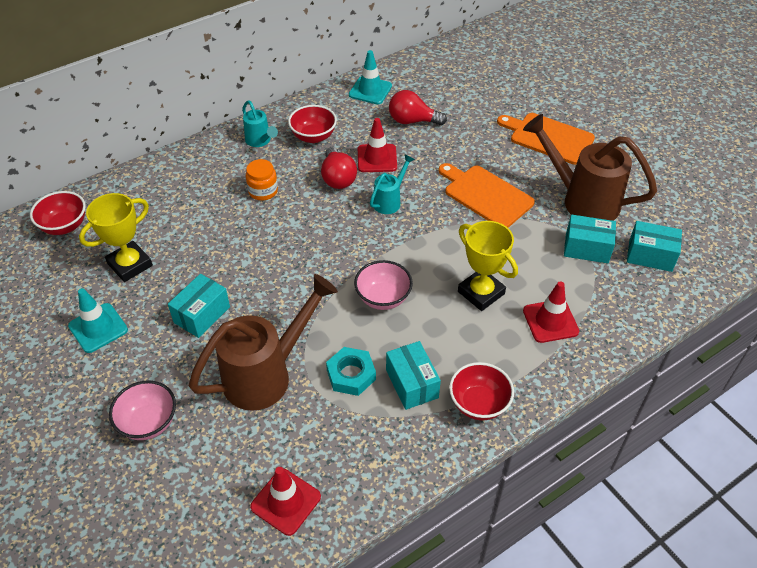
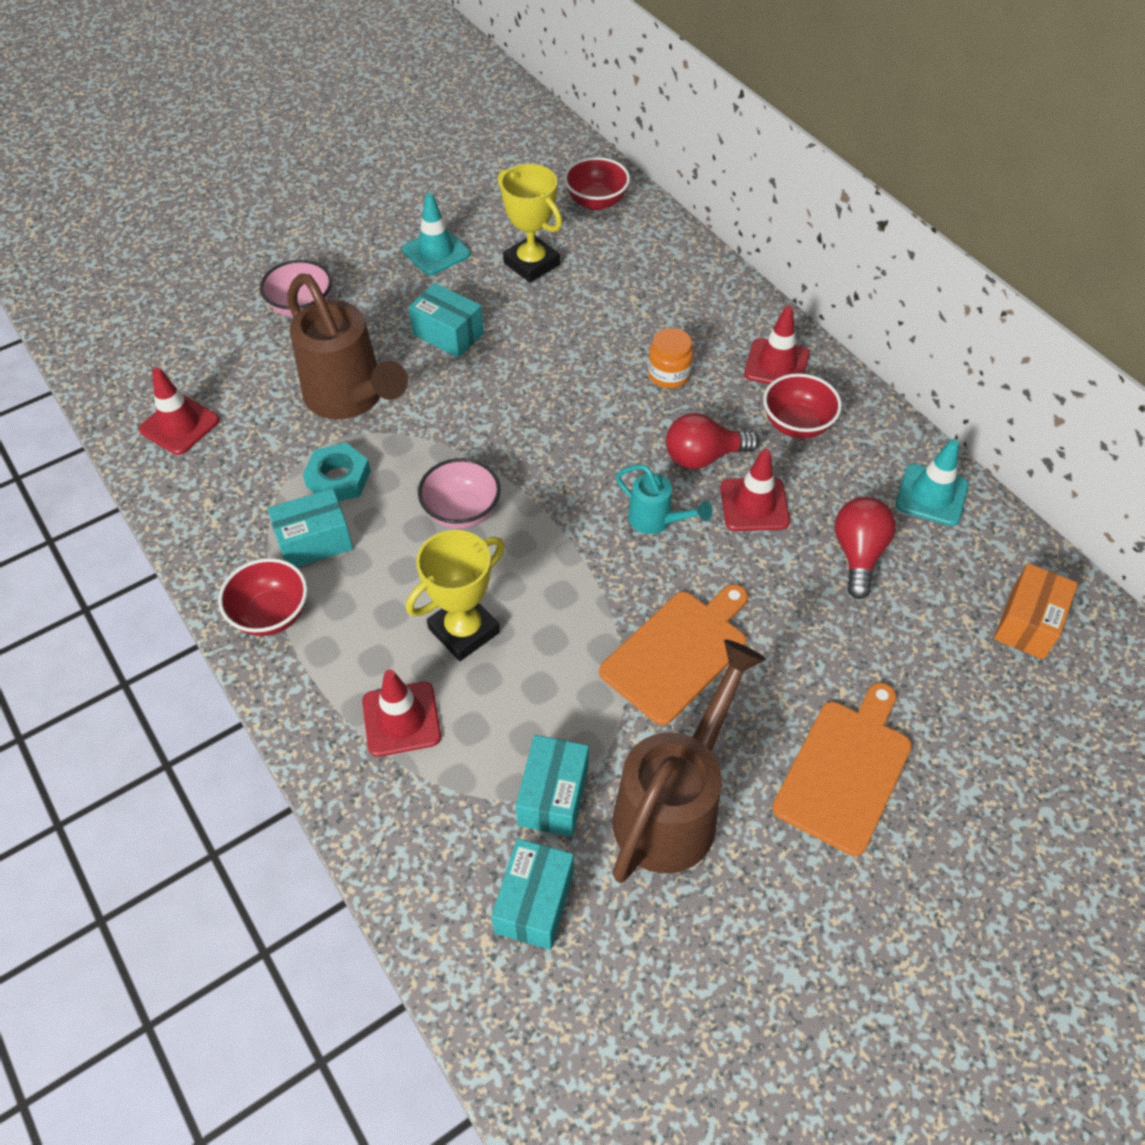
camera: 90 degrees right, 5 degrees up
turquoise watering can [242,101,278,147] -> red traffic cone [744,306,810,384]
none -> orange box [994,563,1078,660]

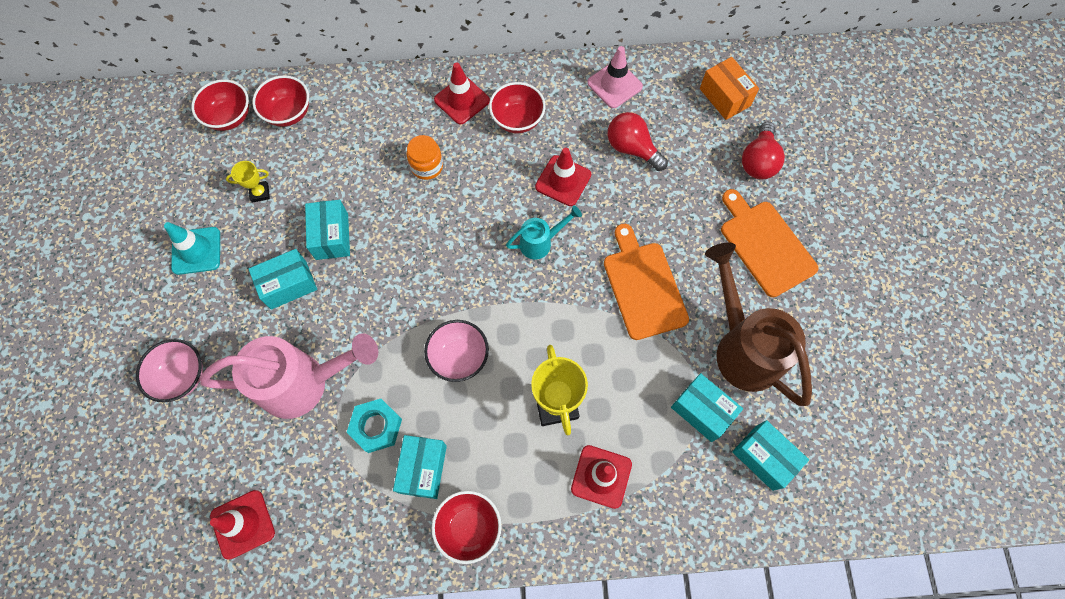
camera: 60 degrees left, 15 degrees up
brown watering can [287,274,408,420] -> pink watering can [200,333,378,419]
yellow trophy [498,164,562,283] -> yellow trophy [226,161,270,203], size x0.53
red light bulb [666,413,759,469] -> red light bulb moved to [742,122,785,179]
turquoise traffic cone [896,439,969,526] -> pink traffic cone [587,46,643,108]
none -> red bowl [252,75,309,127]
none -> turquoise box [305,200,350,260]

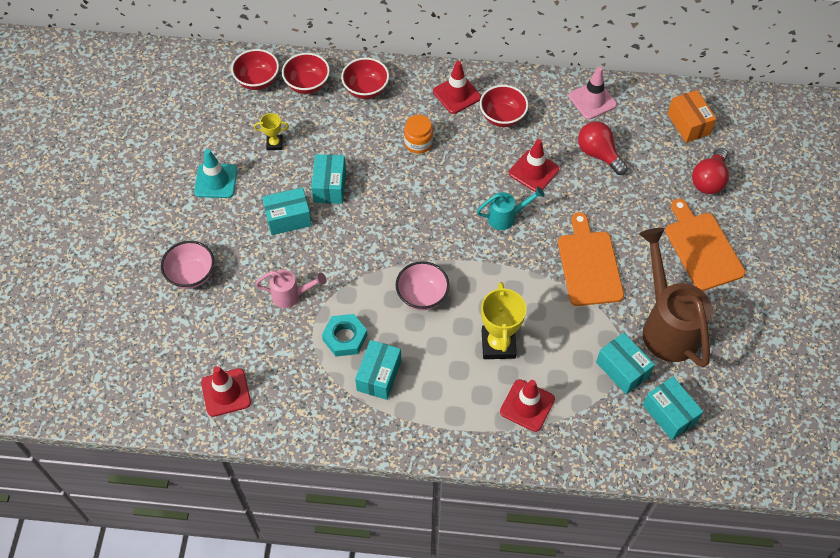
camera: 10 degrees right, 10 degrees down
pink watering can [200,333,378,419] -> pink watering can [255,270,327,308], size x0.50
red bowl [432,491,502,564] -> red bowl moved to [341,58,389,99]

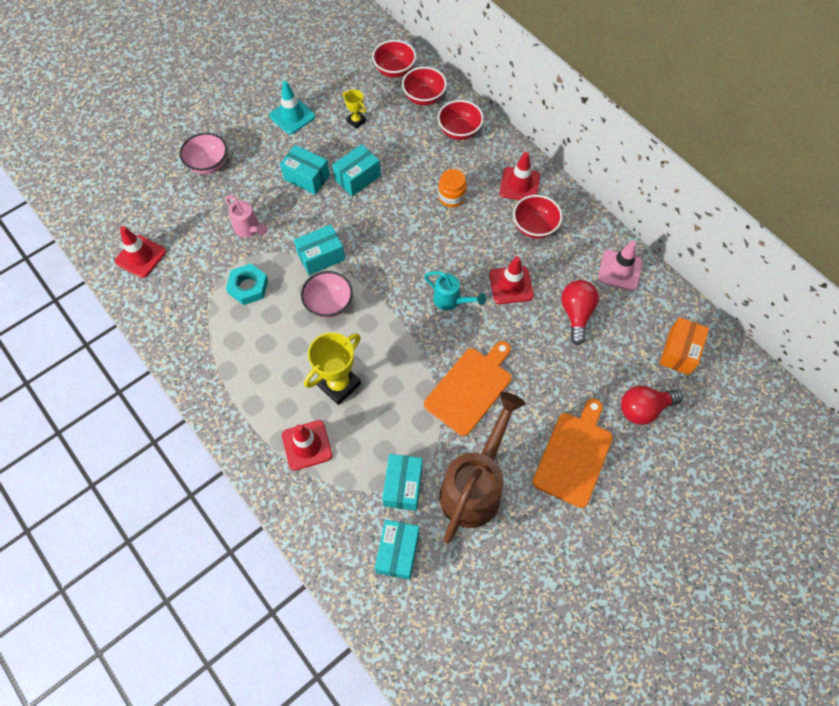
camera: 45 degrees right, 5 degrees up
turquoise box [355,340,401,400] -> turquoise box moved to [294,224,345,275]

